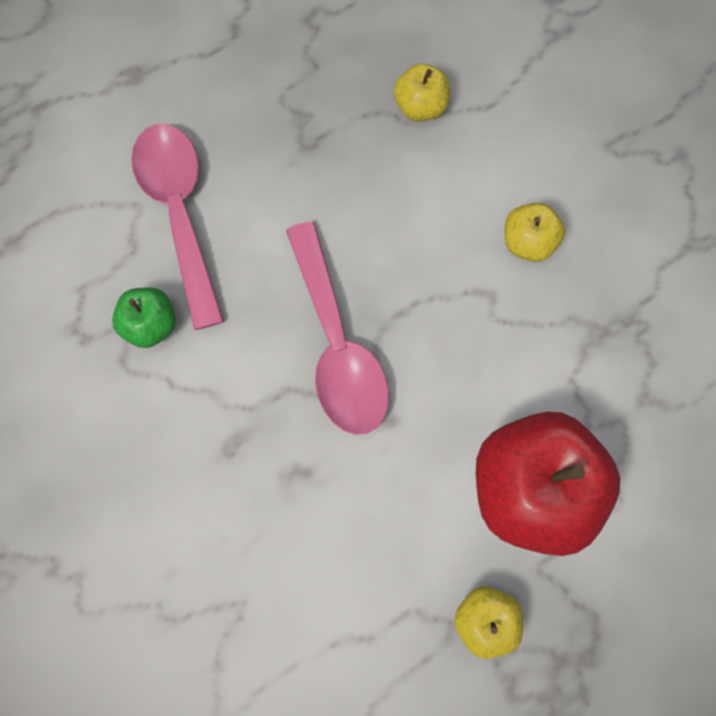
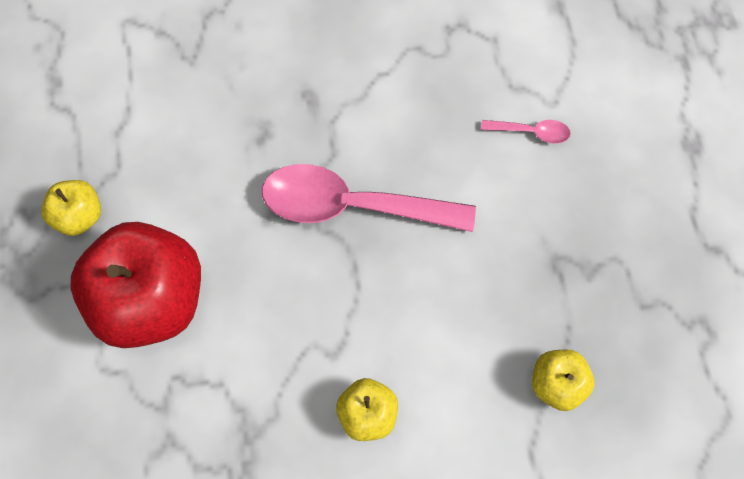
camera: 115 degrees right, 5 degrees down
green apple [112,287,176,348] -> none
pink spoon [131,124,224,330] -> pink spoon [481,120,571,143], size x0.43

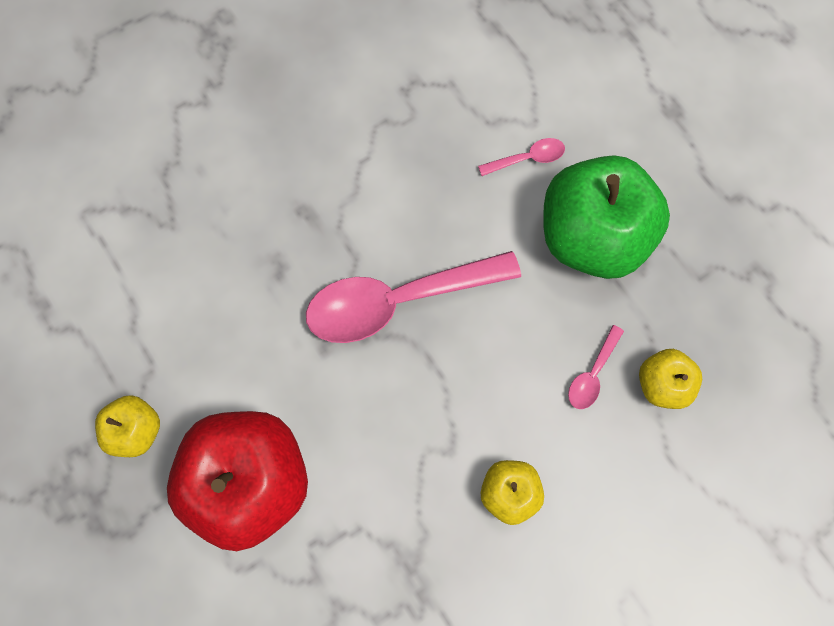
camera: 25 degrees left, 5 degrees up
none -> green apple [543,155,670,279]
none -> pink spoon [568,325,624,409]

